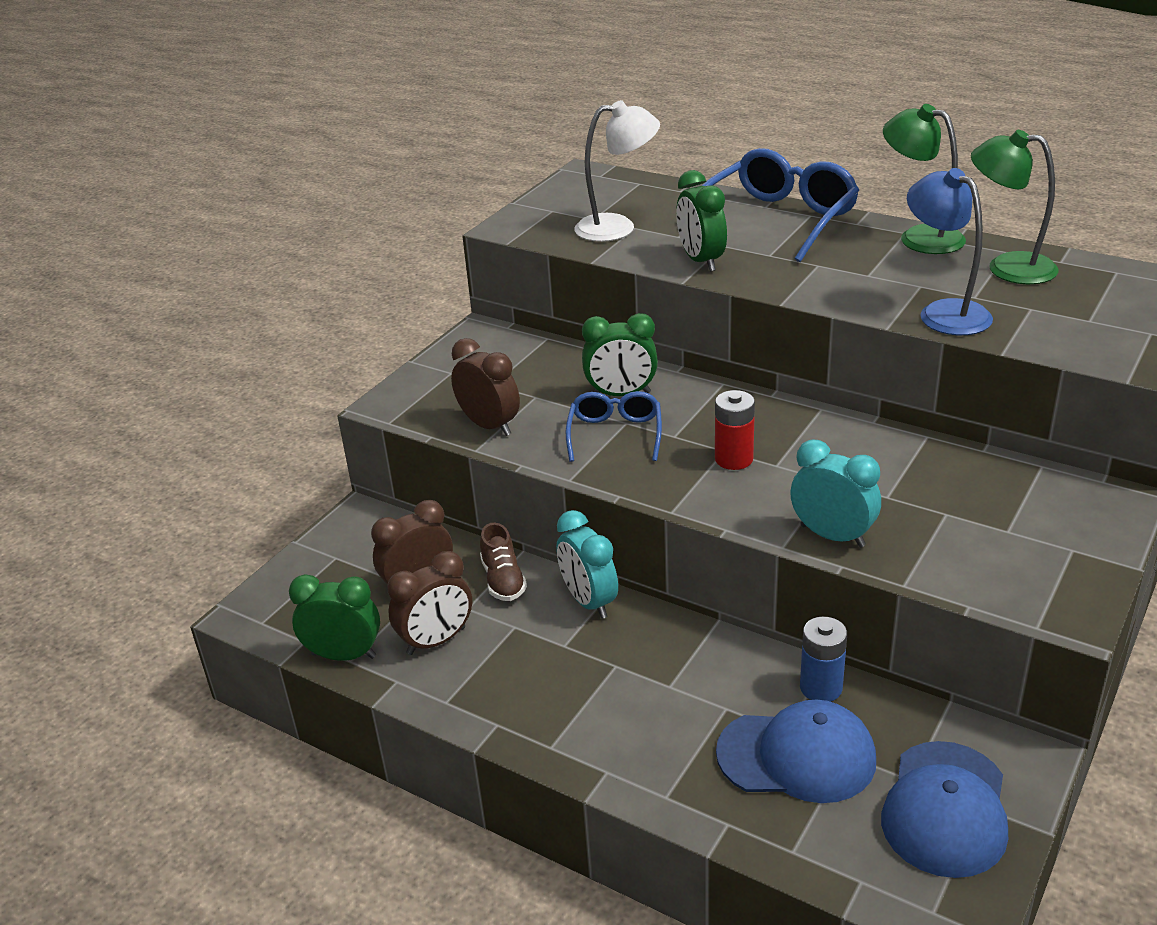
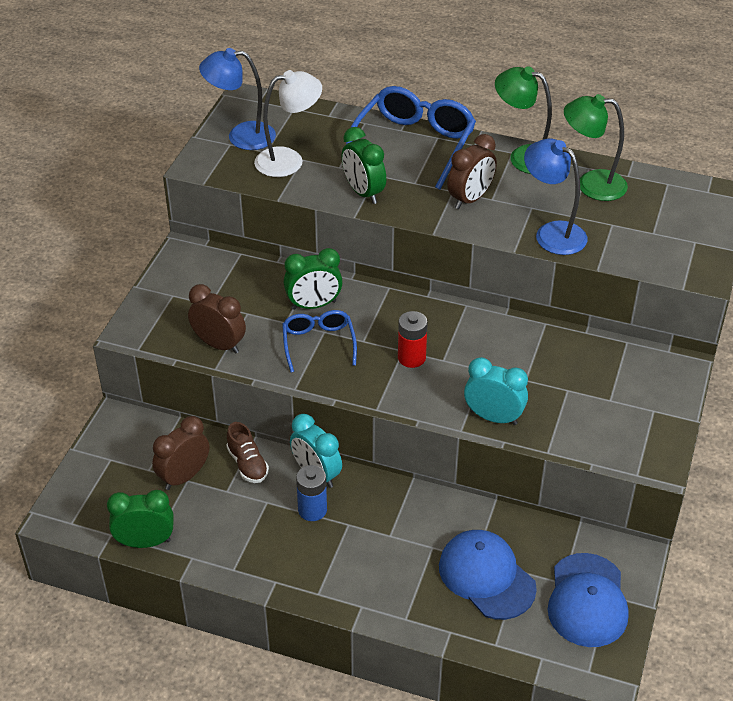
camera: 15 degrees left, 10 degrees up
brown clock [387,551,472,655] -> brown clock moved to [447,134,497,209]
blue cap [716,699,876,803] -> blue cap turned 120 degrees counterclockwise [439,530,537,620]
blue battery [800,617,847,702] -> blue battery moved to [296,465,327,521]
none -> blue lamp [199,48,276,150]

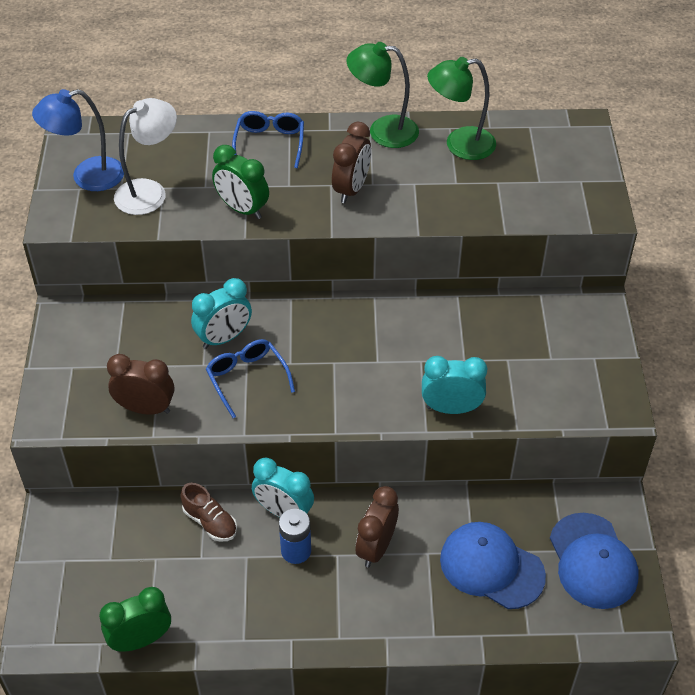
camera: 20 degrees left, 5 degrees up
brown clock [152,416,209,490] -> brown clock moved to [356,486,399,567]
green clock [284,248,343,310] -> turquoise clock [191,278,252,349]
blue glasses [346,86,476,190] -> blue glasses [232,111,304,168], size x0.58
red battery [398,311,428,368] -> none
blue lamp [524,138,587,255] -> none

